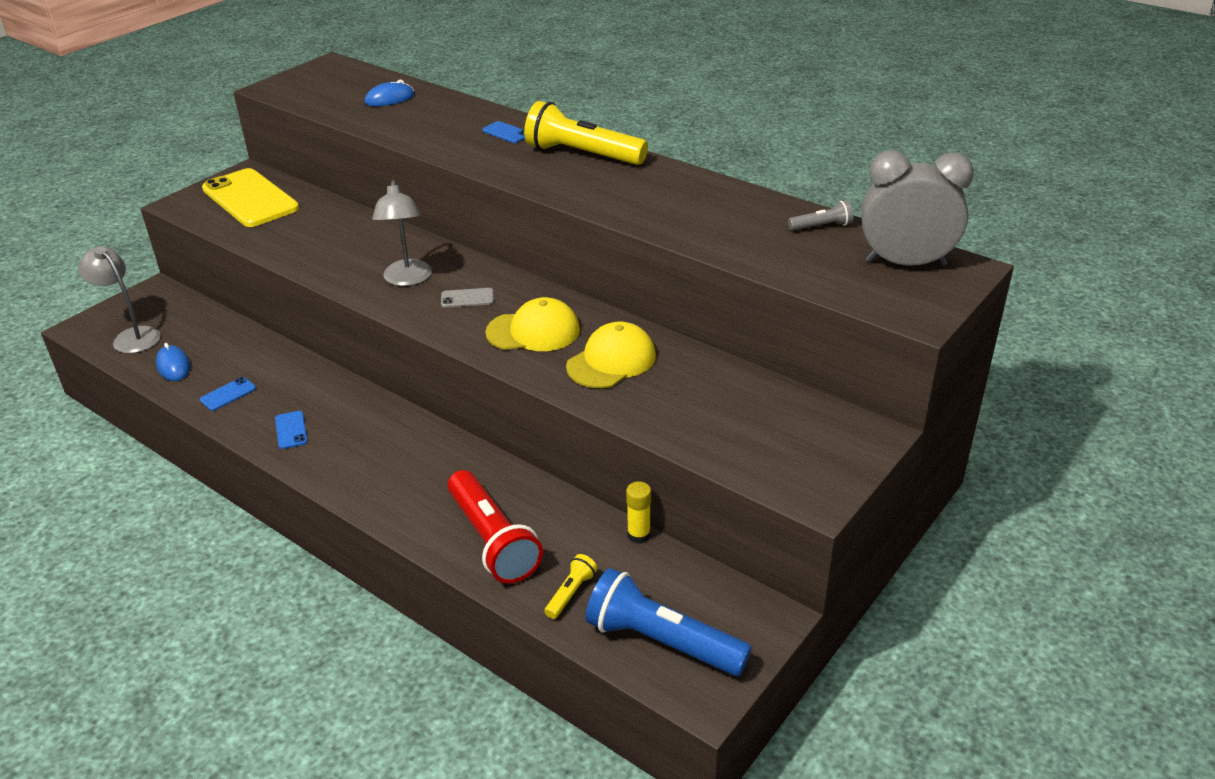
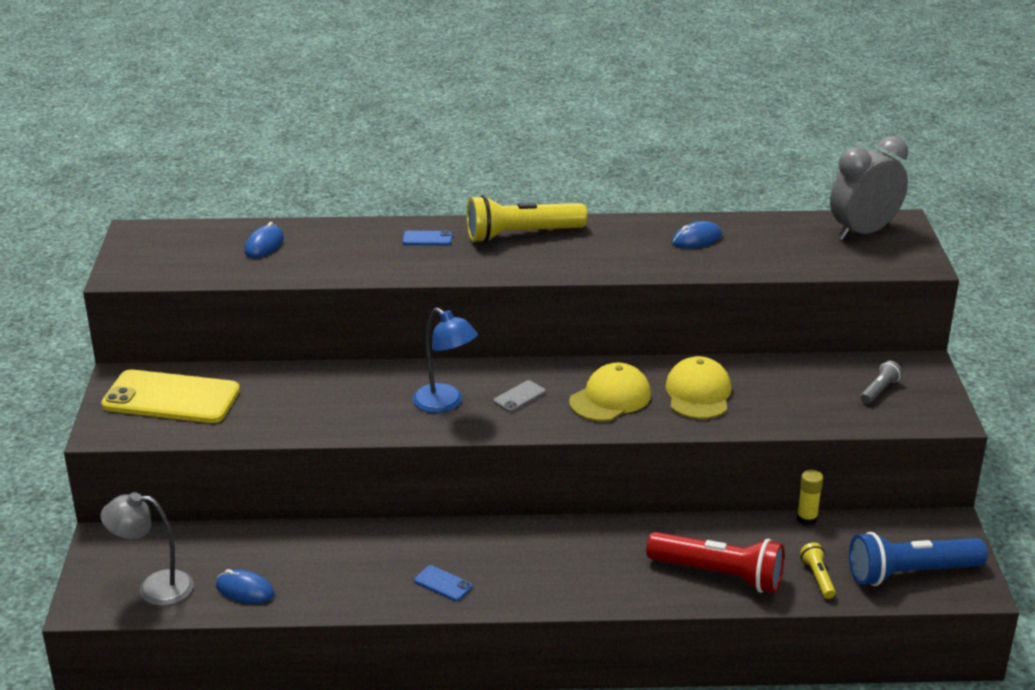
camera: 40 degrees left, 5 degrees down
blue phone [200,377,256,411] -> none
grey lamp [372,180,432,286] -> blue lamp [413,307,478,413]
grey flashlight [788,200,854,231] -> grey flashlight moved to [860,361,902,403]
none -> blue mouse [672,221,722,248]

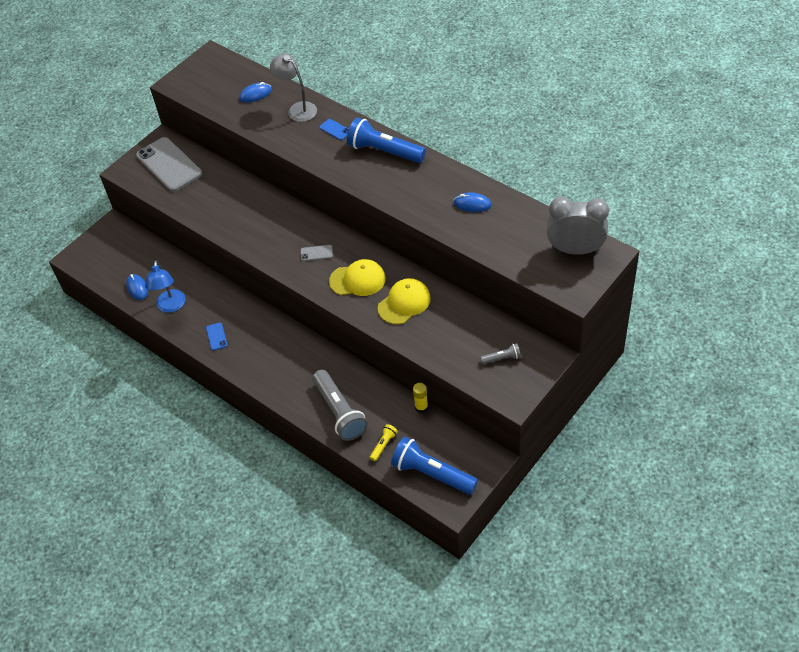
camera: 45 degrees right, 20 degrees up
yellow phone [101,370,240,423] -> grey phone [136,137,202,192]
grey lamp [101,492,194,606] -> grey lamp moved to [270,54,317,122]
blue lamp [413,307,478,413] -> blue lamp moved to [145,260,186,313]
yellow flashlight [466,195,587,243] -> blue flashlight [347,118,426,163]
red flashlight [646,532,785,593] -> grey flashlight [313,370,368,441]

